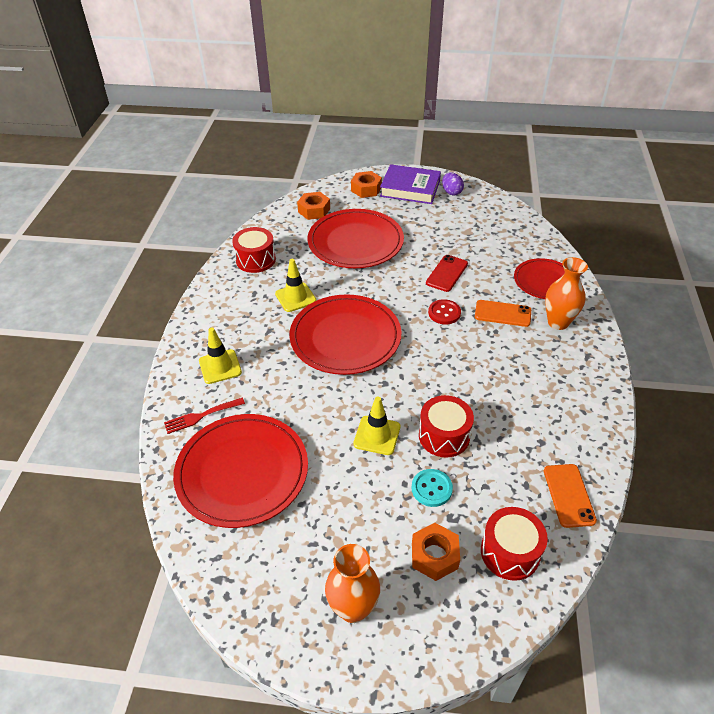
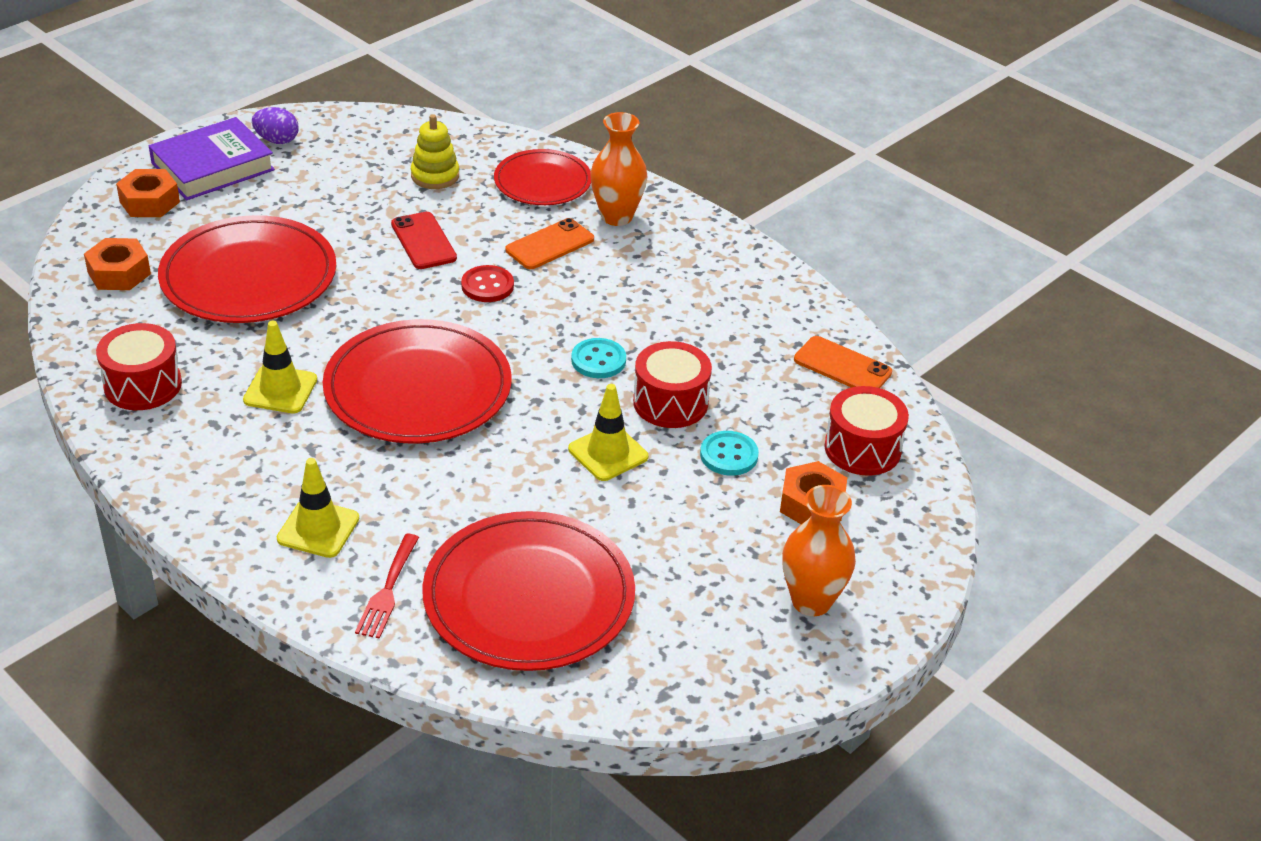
camera: 55 degrees left, 5 degrees down
none -> yellow stacking toy [411,114,459,189]
none -> turquoise button [571,338,626,378]

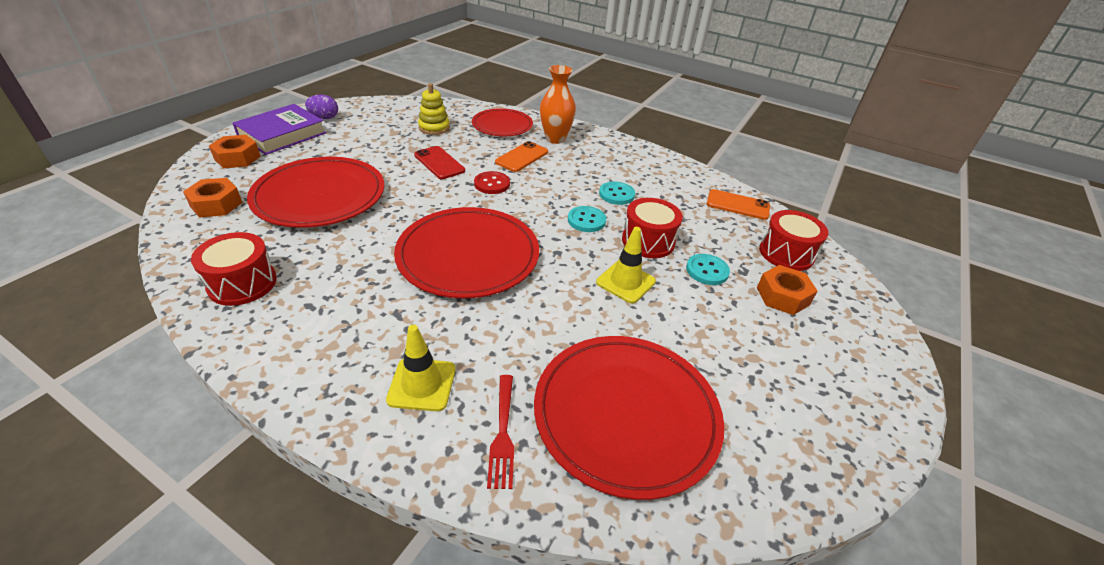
camera: 15 degrees left, 0 degrees up
yellow traffic cone [243,321,317,413] -> none
orange vase [782,485,856,616] -> none
none -> turquoise button [599,181,635,205]

